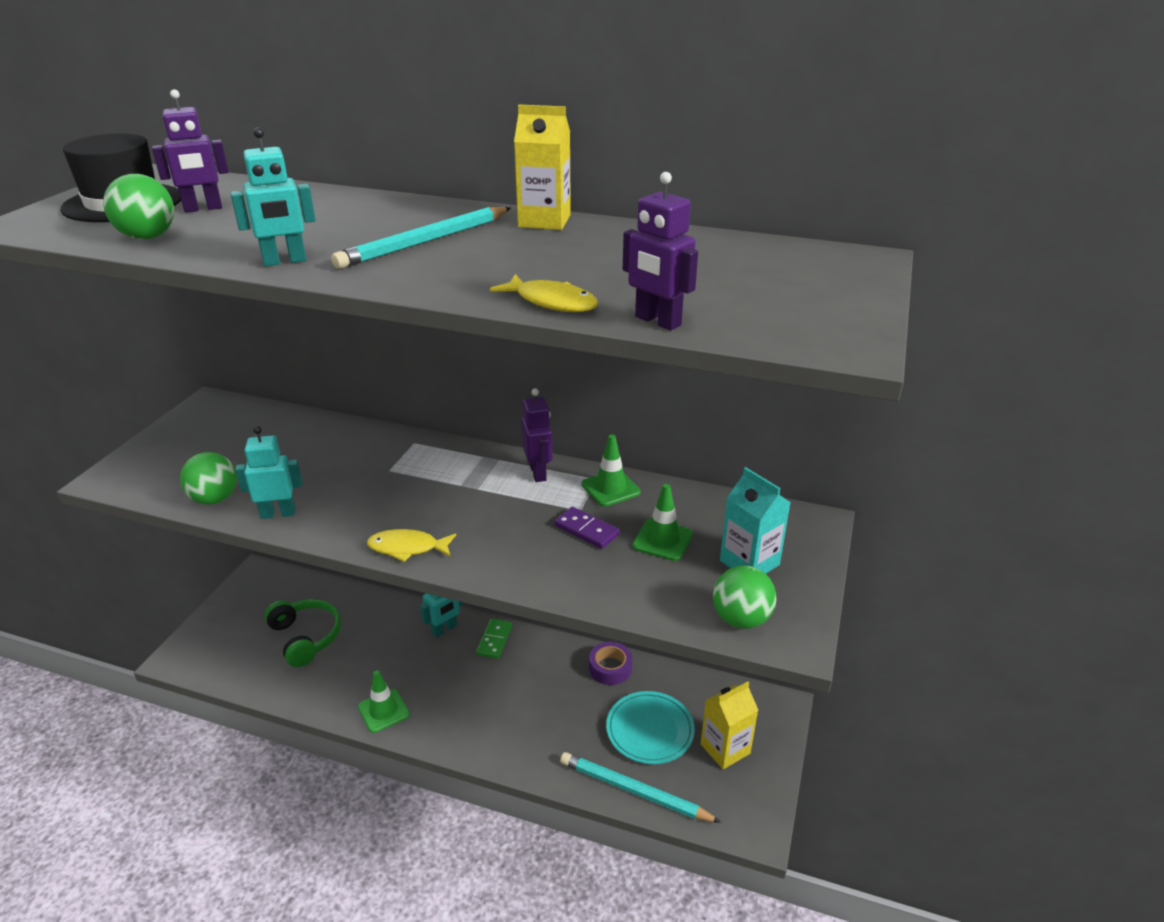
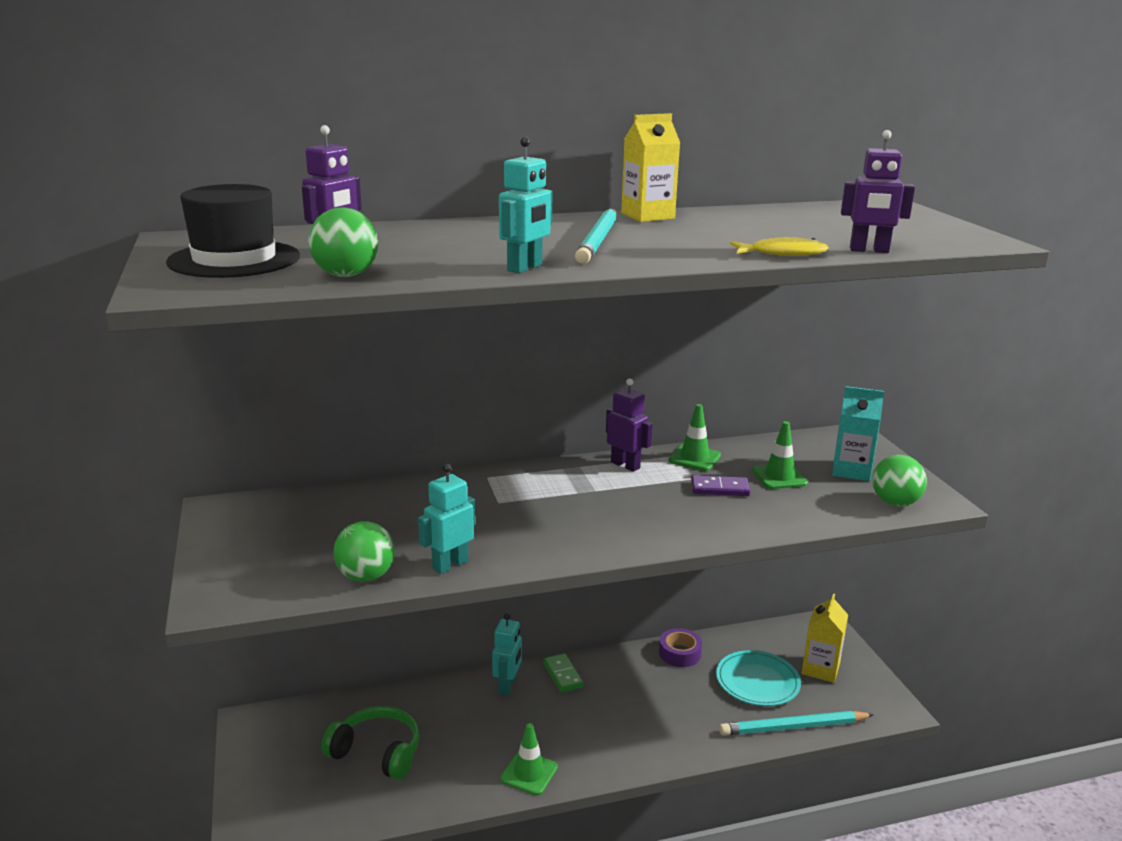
camera: 35 degrees left, 10 degrees down
yellow fish [367,529,456,562] -> none

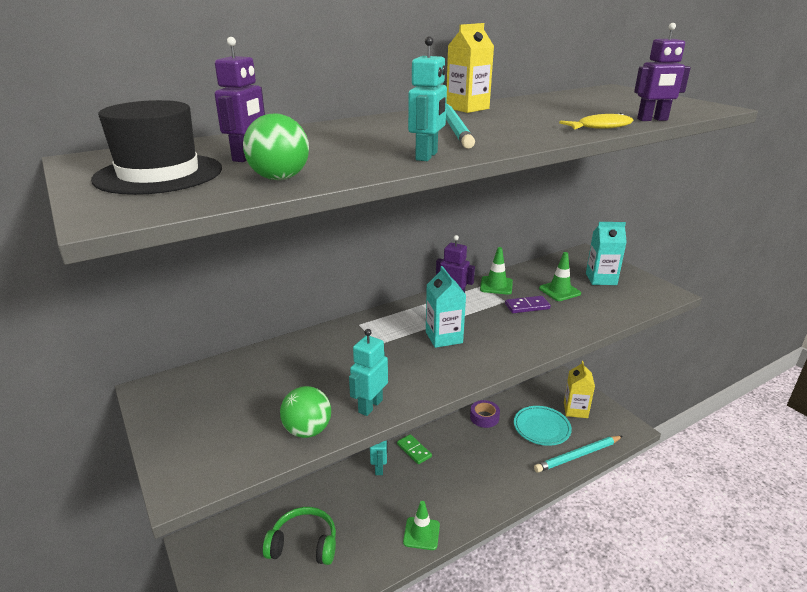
camera: 15 degrees left, 5 degrees up
green ball [872,455,927,506] -> none
none -> turquoise carton [426,266,466,348]

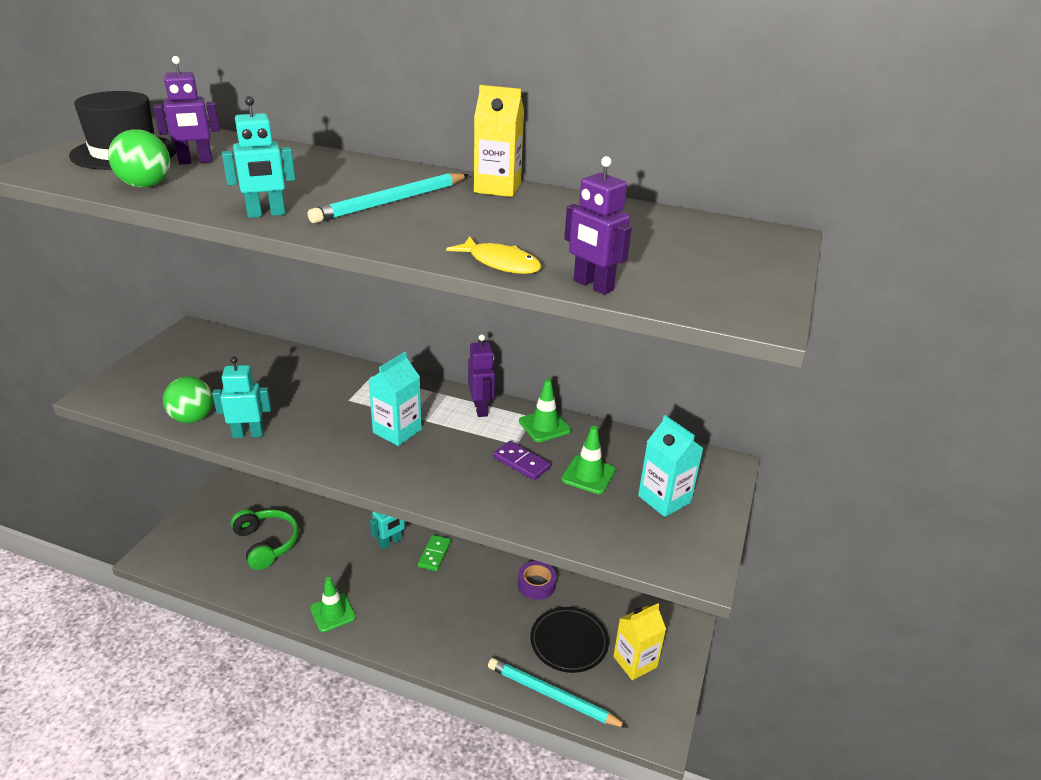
camera: 50 degrees right, 5 degrees up
turquoise plate [514,406,572,446] -> black plate [530,607,609,673]

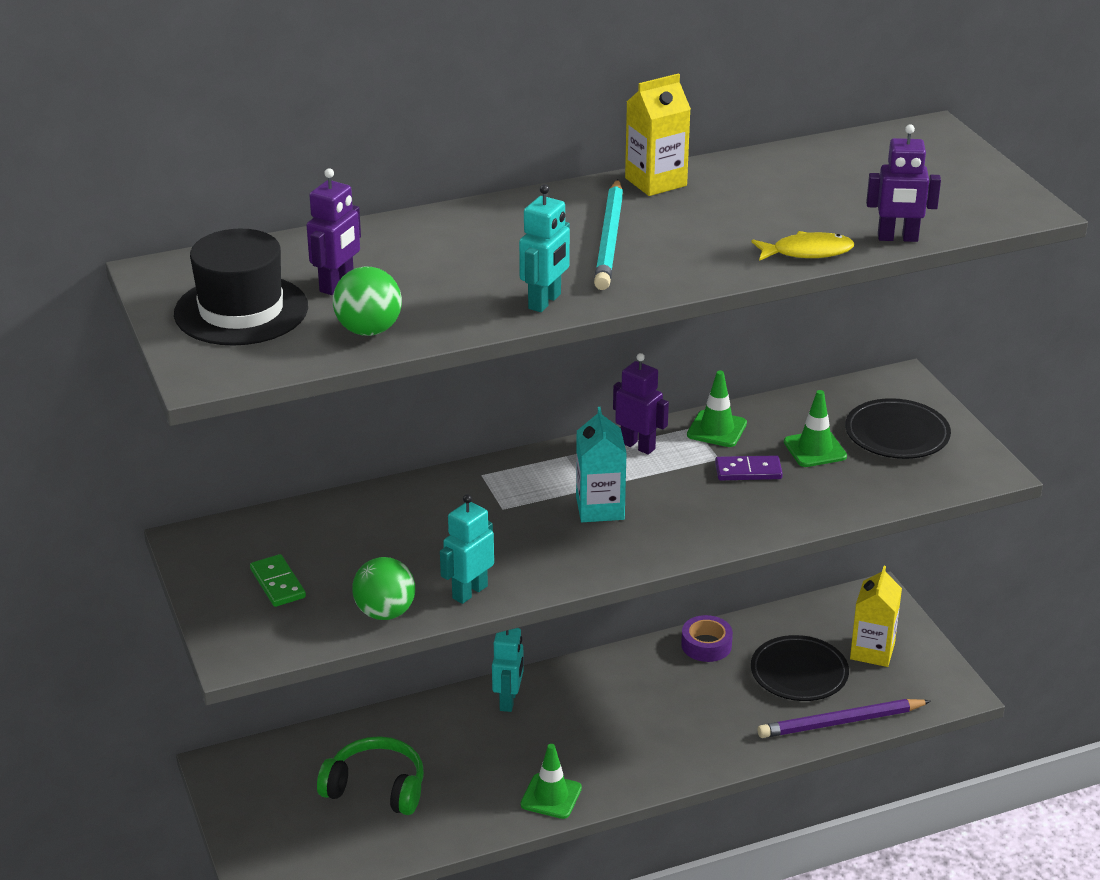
camera: 40 degrees left, 0 degrees up
green domino [418,535,451,571] -> green domino moved to [250,554,306,607]
turquoise pencil [488,658,628,728] -> purple pencil [758,699,931,738]
turquoise carton [638,415,703,517] -> black plate [845,398,951,459]

